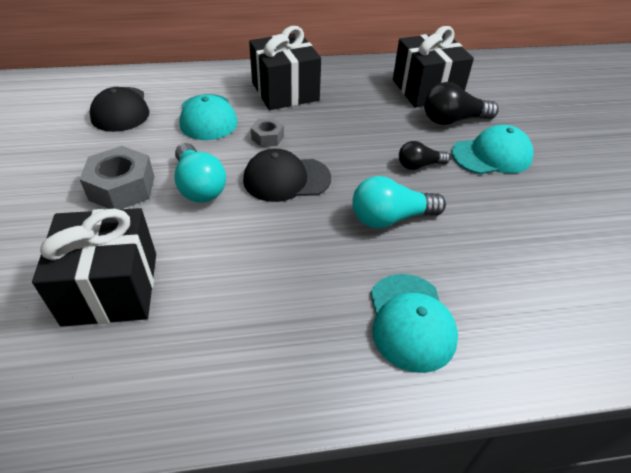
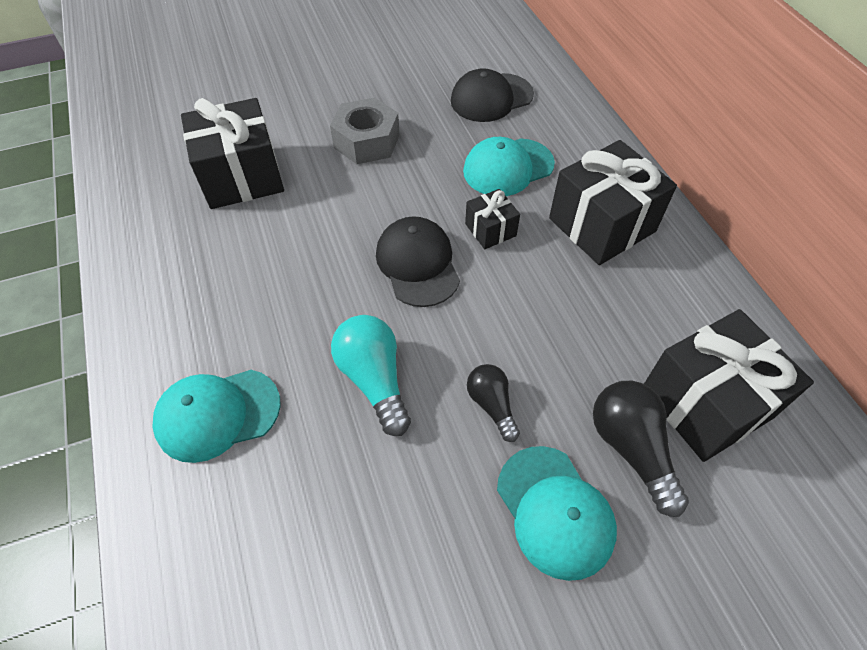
camera: 80 degrees right, 10 degrees up
turquoise light bulb [174,143,226,203] -> none
grey nut [251,118,284,147] -> black gift [465,189,520,249]

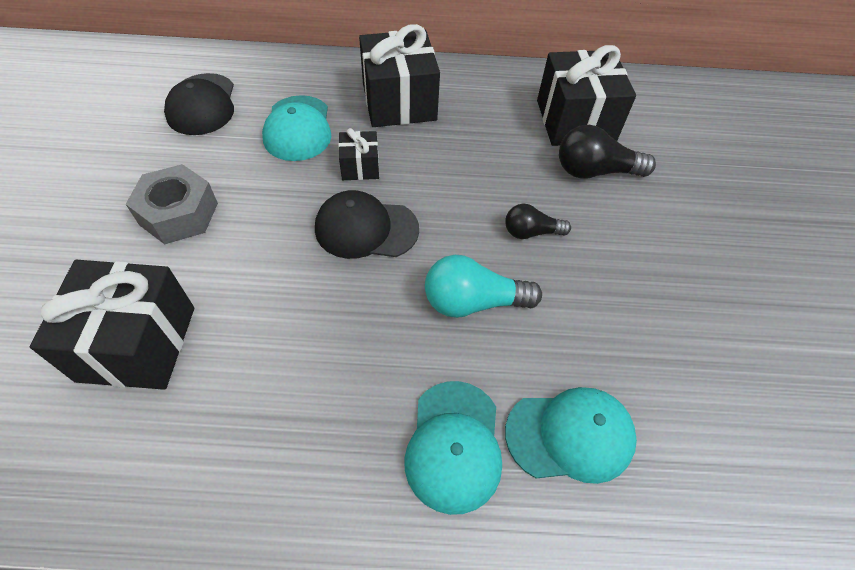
camera: 70 degrees left, 0 degrees up
turquoise cap [497,446,617,581] -> turquoise cap moved to [505,387,637,484]

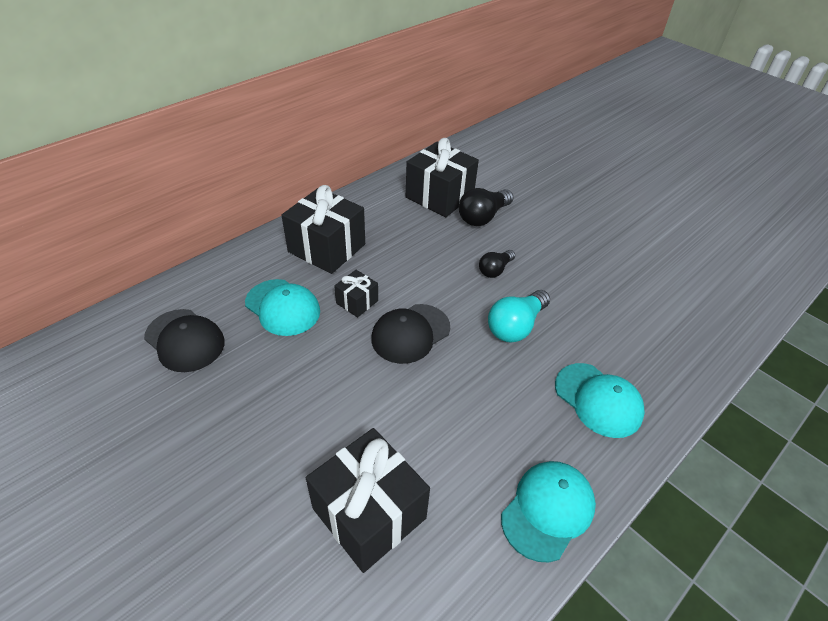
camera: 45 degrees left, 10 degrees down
grey nut [126,164,218,244] -> none
turquoise cap [505,387,637,484] -> turquoise cap moved to [501,461,596,562]

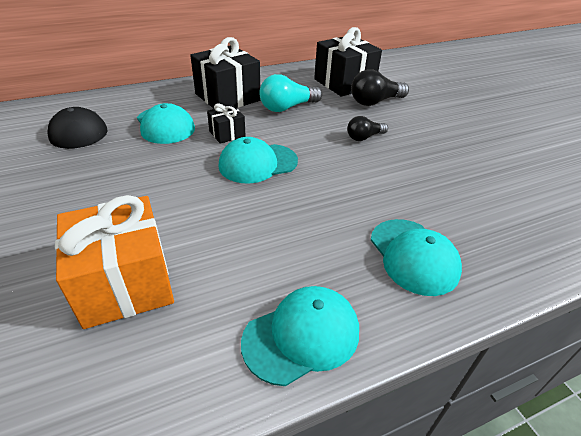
camera: 20 degrees right, 5 degrees down
black gift [306,428,430,573] -> orange gift [55,195,174,329]
black cap [371,304,450,364] -> turquoise cap [218,137,298,184]
turquoise light bulb [488,290,550,342] -> turquoise light bulb moved to [259,74,322,112]

